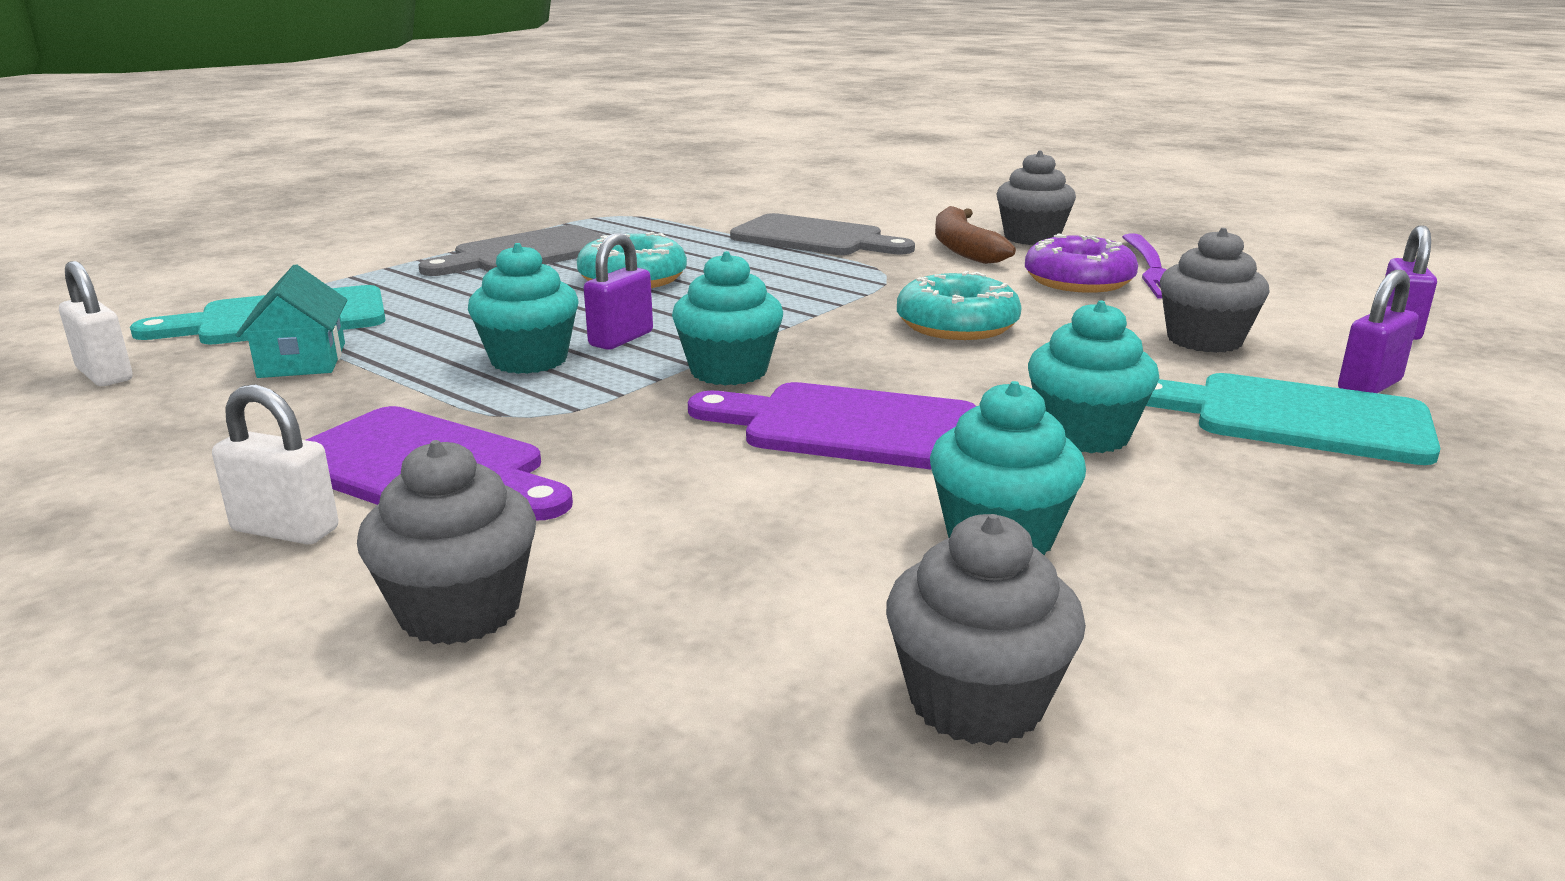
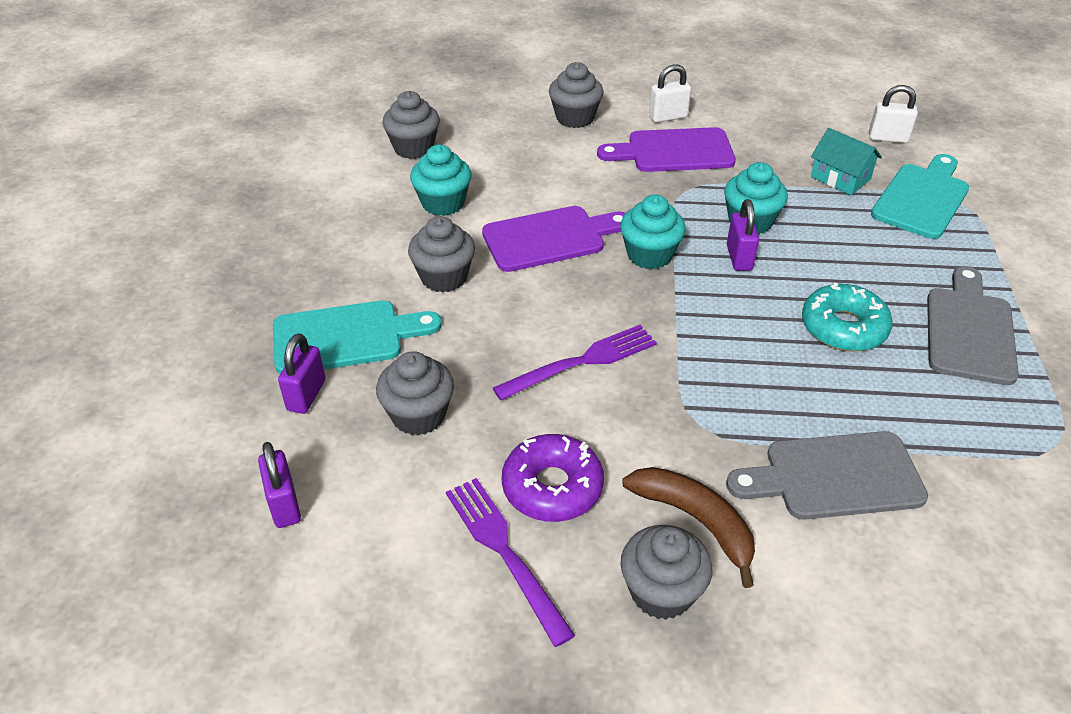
camera: 145 degrees right, 20 degrees up
turquoise donut [897,271,1022,340] -> purple fork [493,325,657,400]
turquoise cupcake [1028,300,1159,453] -> grey cupcake [408,216,475,293]

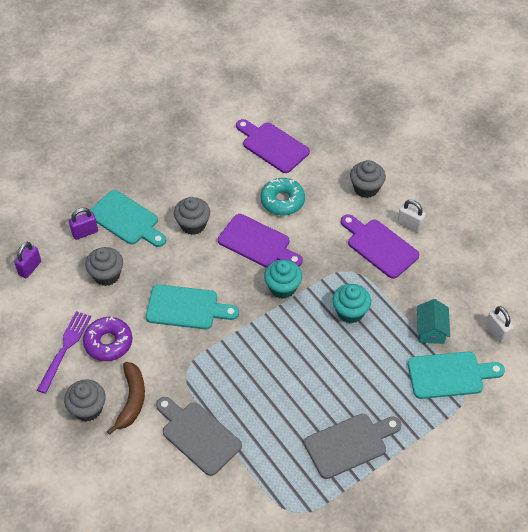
camera: 50 degrees right, 10 degrees up
grey cupcake [382,91,440,159] -> purple cutting board [236,119,310,173]
turquoise cupcake [410,144,472,216] -> none
purple fork [493,325,657,400] -> turquoise cutting board [146,284,239,329]
purple padlock [727,199,759,271] -> none
turquoise donut [802,282,893,351] -> turquoise donut moved to [260,178,305,215]

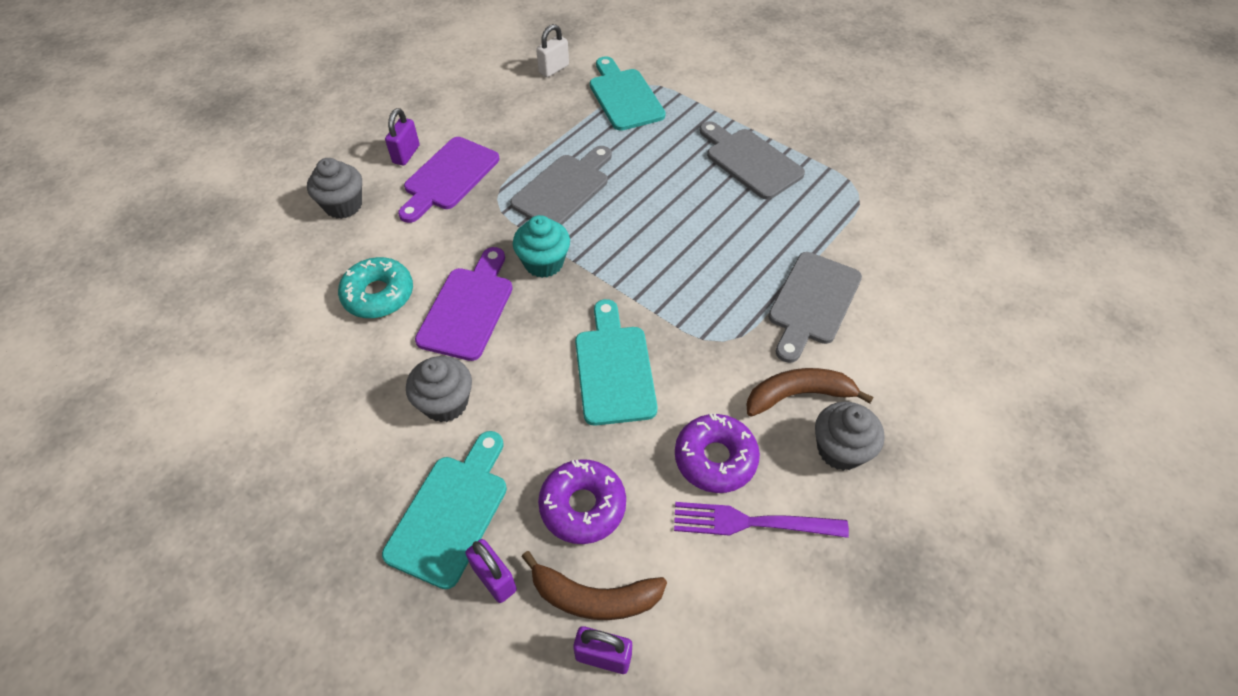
camera: 105 degrees left, 0 degrees up
grey cupcake [85,247,123,286] -> purple donut [538,459,626,544]
purple cutting board [236,119,310,173] -> none
turquoise cupcake [332,284,371,323] -> grey cutting board [510,146,612,225]
white padlock [397,200,426,233] -> purple padlock [385,108,420,166]
turquoise house [417,299,450,344] -> none
none -> brown banana [522,551,667,620]

